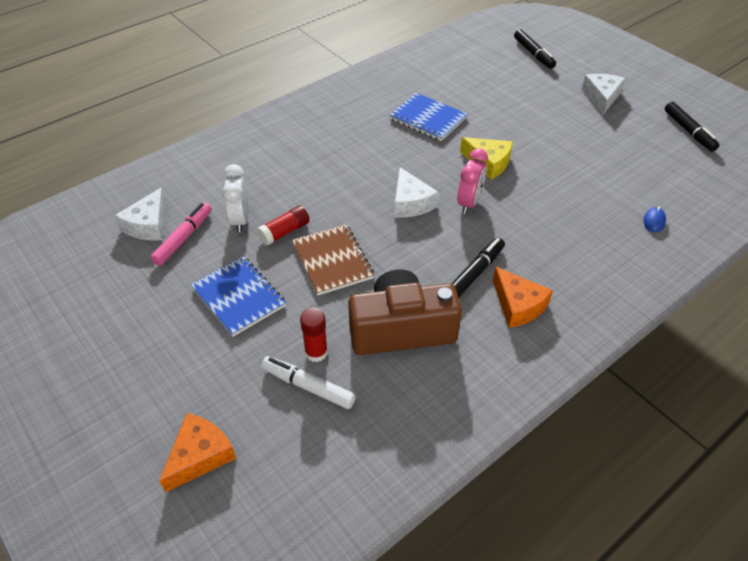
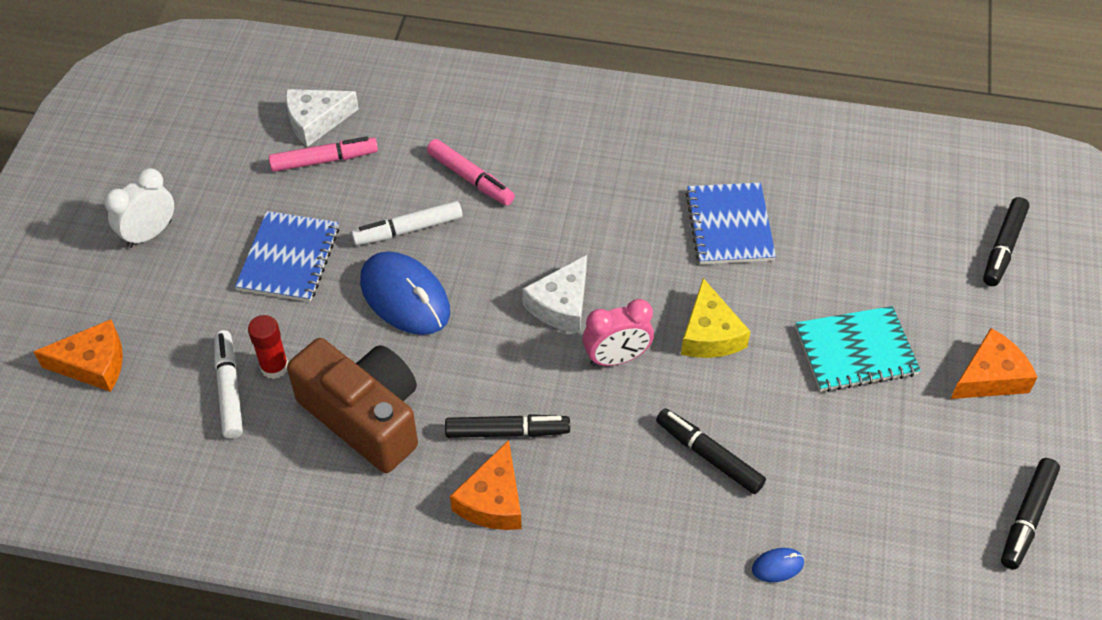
camera: 50 degrees right, 5 degrees up
white clock [222,164,249,232] -> white clock moved to [104,168,174,248]
red glue stick [257,206,310,245] -> white marker [351,201,462,245]
brown notebook [292,224,374,296] -> blue mouse [360,251,450,335]
white cheese [582,74,626,115] -> orange cheese [950,328,1038,399]
none -> pink marker [427,139,515,206]
none -> black marker [656,408,766,494]
none -> turquoise notebook [796,306,921,392]

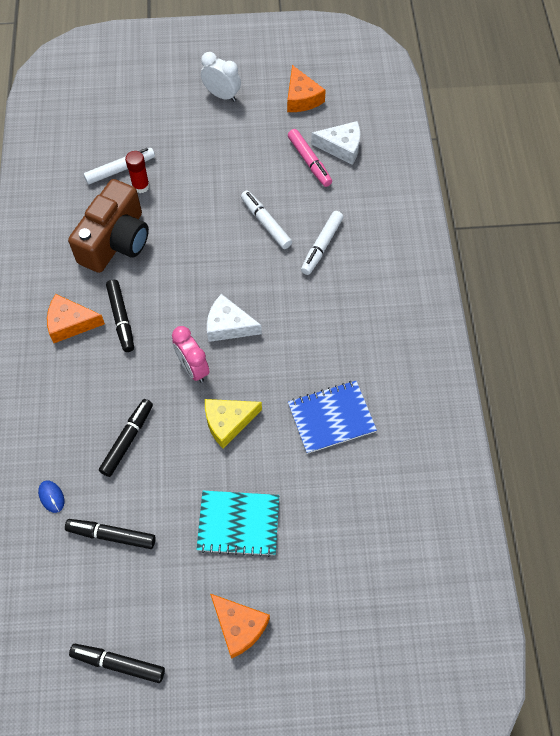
camera: 75 degrees right, 10 degrees up
orange cheese [33,319,123,392] -> orange cheese moved to [287,65,326,112]
blue notebook [235,211,339,302] -> none
white cheese [286,89,359,147] -> white cheese turned 135 degrees clockwise [311,121,360,165]
blue mouse [360,251,450,335] -> none
pink marker [427,139,515,206] -> white marker [301,211,343,275]
turquoise notebook [796,306,921,392] -> turquoise notebook turned 60 degrees counterclockwise [196,491,279,557]
black marker [983,197,1029,286] -> black marker moved to [65,519,156,549]

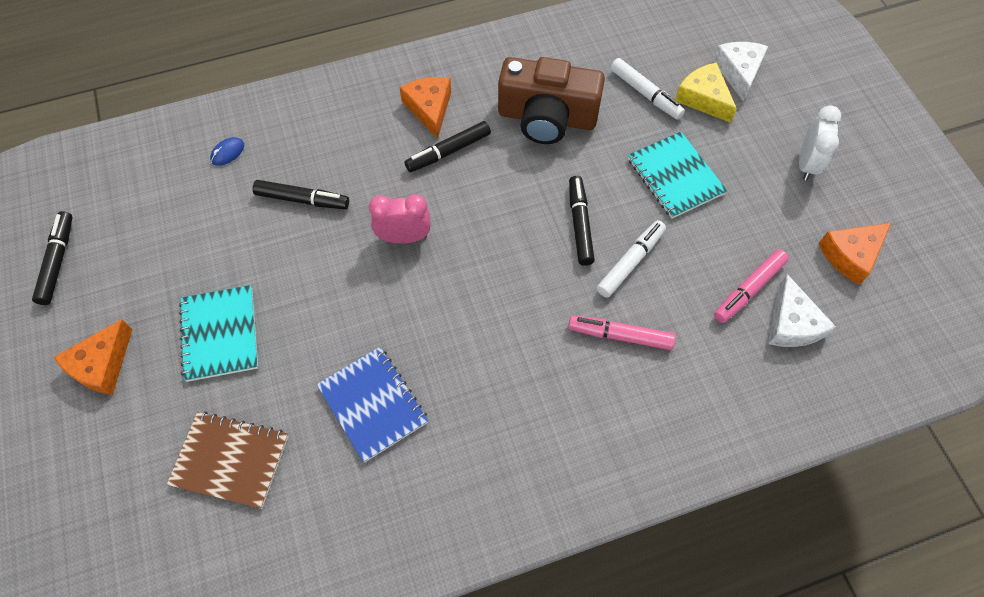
camera: 75 degrees right, 0 degrees up
black marker [65,519,156,549] -> black marker moved to [569,176,595,266]
red glue stick [125,151,150,193] -> none
pink clock [172,326,210,383] -> pink clock turned 45 degrees clockwise [369,194,430,244]
yellow cheese [205,399,262,449] -> yellow cheese moved to [675,62,737,123]
white cheese [207,294,262,342] -> white cheese moved to [712,42,768,102]
white marker [301,211,343,275] -> pink marker [568,315,676,350]
none -> brown notebook [167,412,288,509]
none -> turquoise notebook [628,132,727,219]

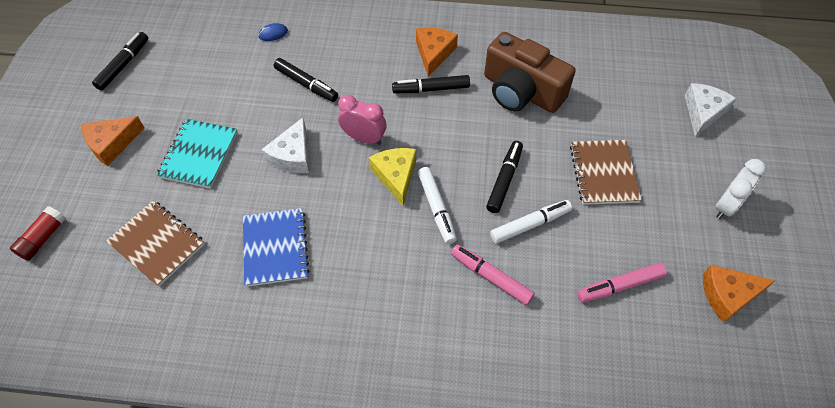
camera: 25 degrees right, 5 degrees down
white marker [610,58,685,120] -> white marker moved to [418,167,457,244]
turquoise notebook [628,132,727,219] -> brown notebook [570,140,641,205]
yellow cheese [675,62,737,123] -> yellow cheese moved to [369,148,416,206]
white cheese [768,274,836,347] -> white cheese moved to [261,118,309,173]
none -> red glue stick [10,206,66,261]

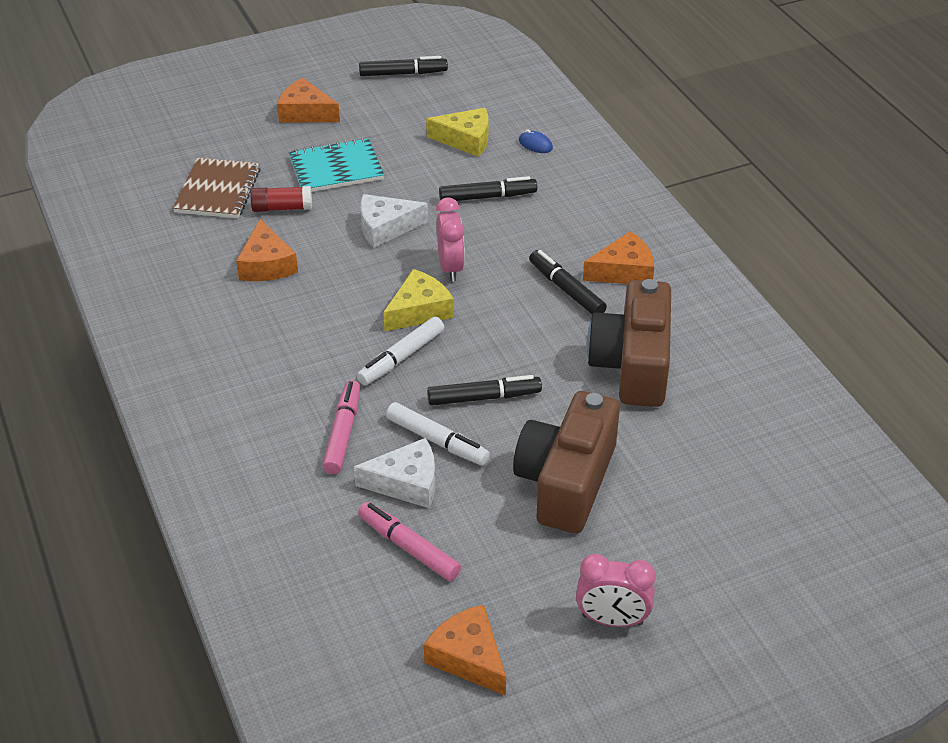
camera: 60 degrees right, 15 degrees down
red glue stick [10,206,66,261] -> red glue stick moved to [251,186,312,212]
blue notebook [243,208,309,287] -> orange cheese [236,219,298,281]
black marker [274,58,338,102] -> black marker turned 105 degrees counterclockwise [439,176,537,201]
brown notebook [570,140,641,205] -> brown camera [513,391,620,534]
white cheese [685,83,737,137] -> white cheese moved to [354,438,435,508]
white clock [715,159,766,219] -> pink clock [576,554,656,627]
none -> yellow cheese [426,108,489,157]

